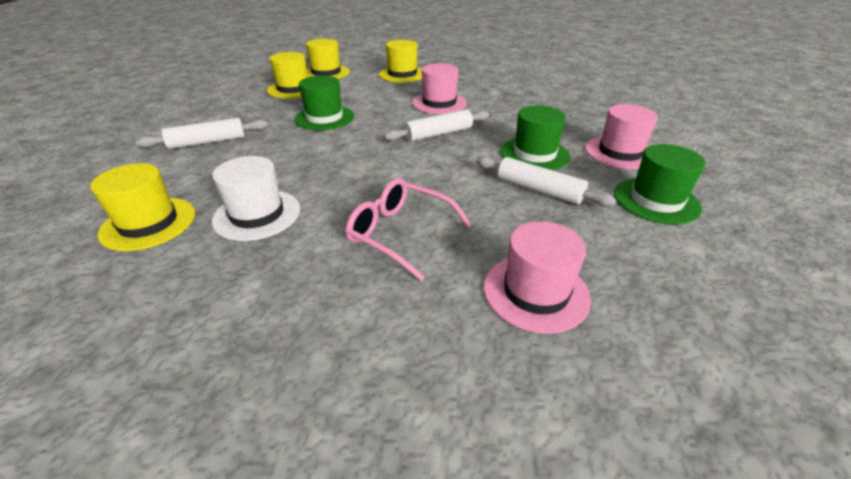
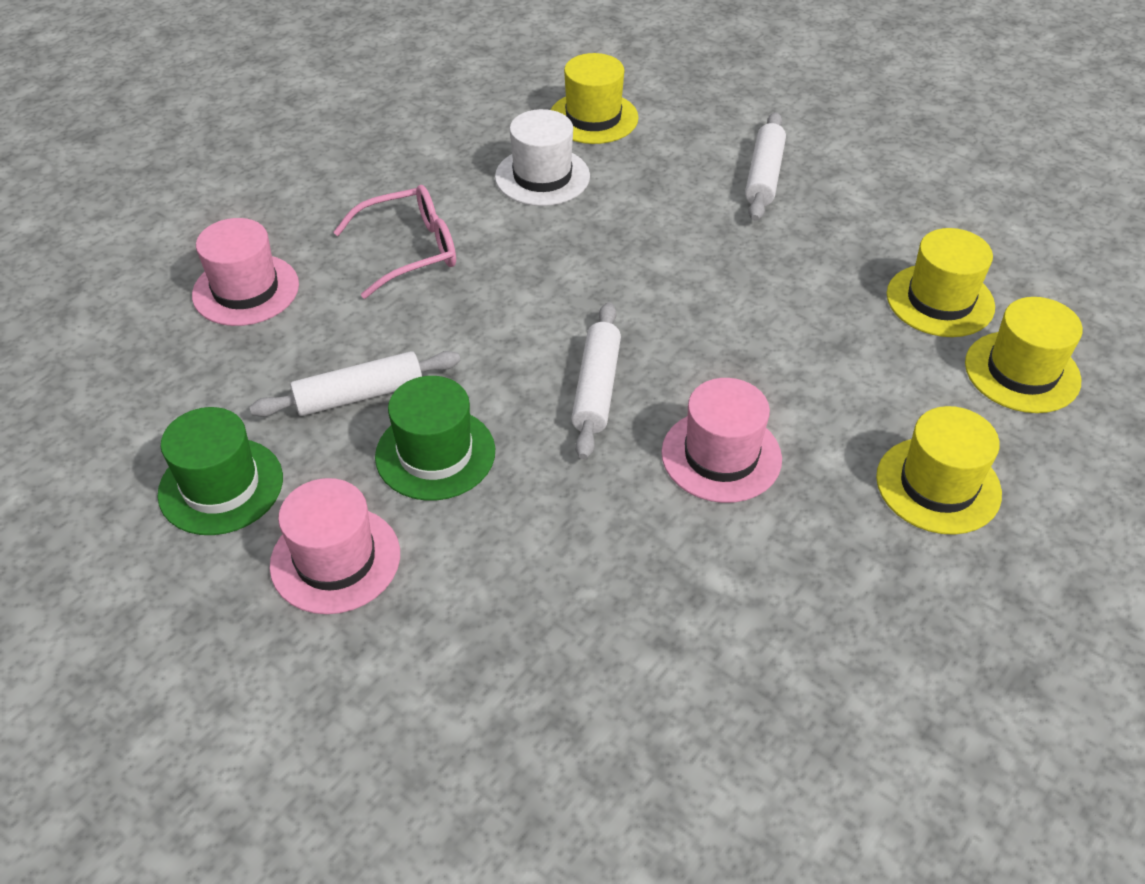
camera: 125 degrees right, 10 degrees up
green hat [295,75,354,130] -> none

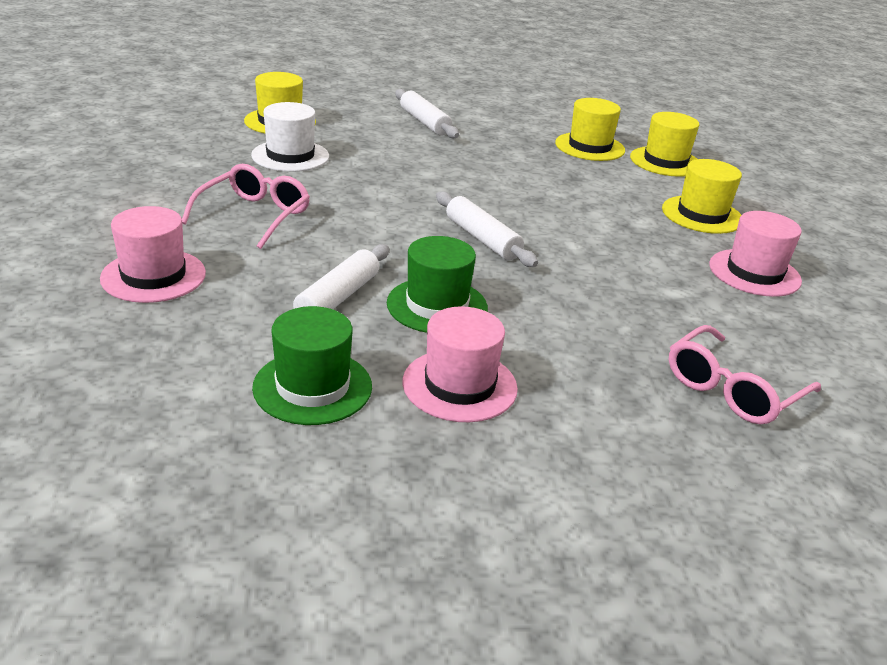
camera: 45 degrees left, 15 degrees down
pink hat [661,378,782,503] -> pink hat moved to [709,211,802,297]
none -> pink glasses [669,325,821,424]

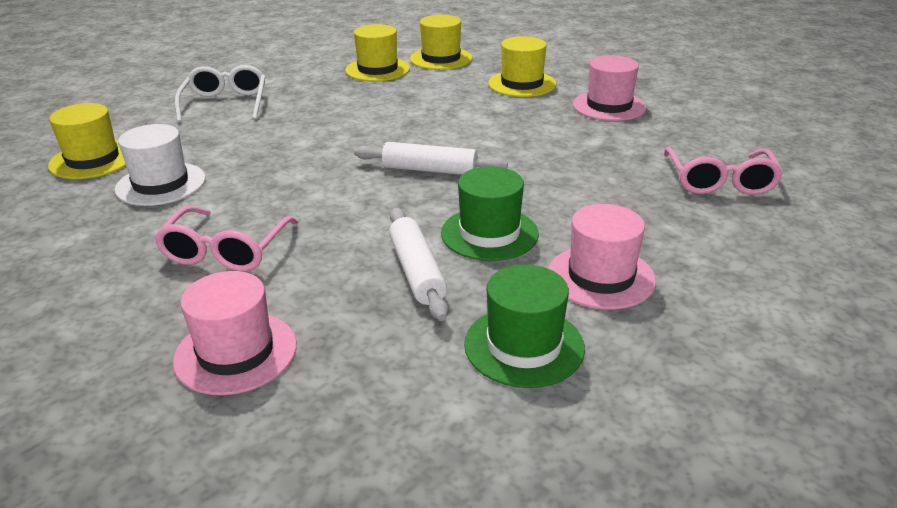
camera: 40 degrees left, 0 degrees up
pink glasses [182,164,310,249] -> pink glasses turned 150 degrees counterclockwise [154,206,298,271]
white rolling pin [395,89,459,139] -> white glasses [175,65,265,122]

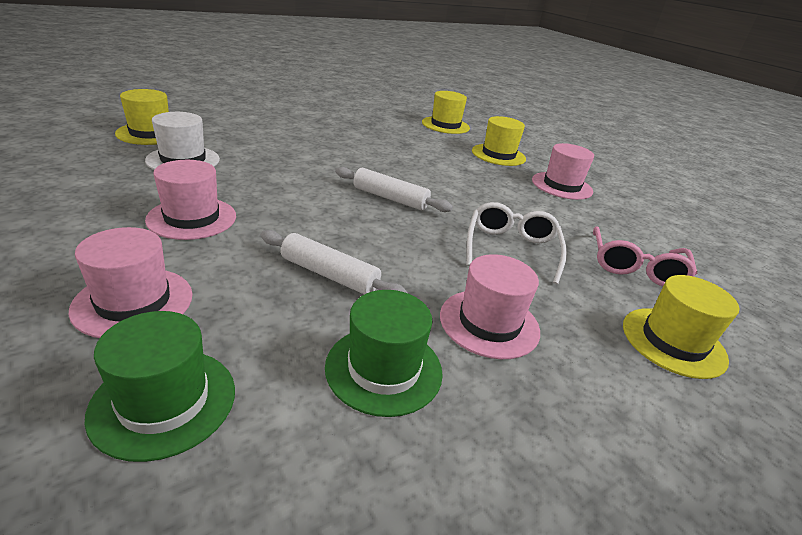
camera: 10 degrees right, 0 degrees up
pink glasses [154,206,298,271] -> pink hat [145,160,236,240]
white glasses [175,65,265,122] -> white glasses moved to [466,202,567,284]
yellow hat [345,24,410,82] -> yellow hat moved to [623,275,739,379]
white rolling pin [389,208,448,321] -> white rolling pin turned 60 degrees counterclockwise [261,230,408,294]
green hat [441,166,539,261] -> green hat moved to [85,311,235,462]

